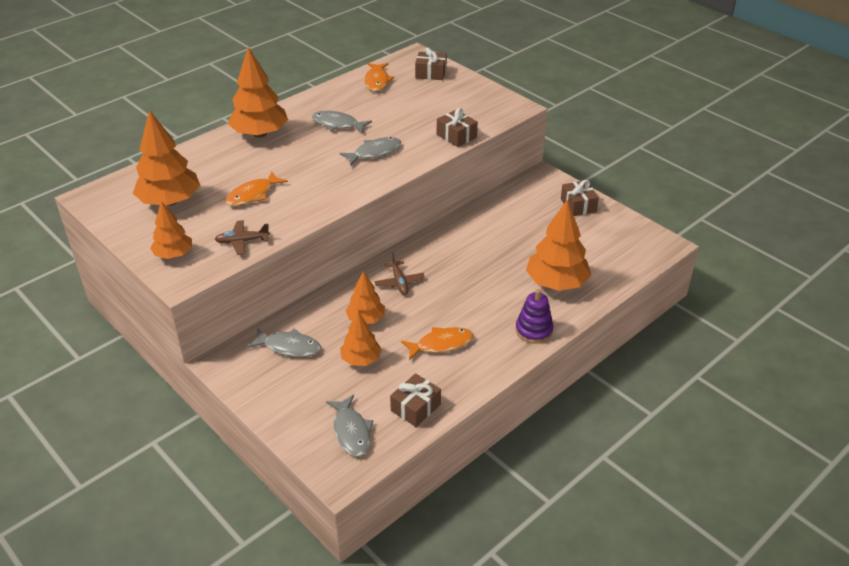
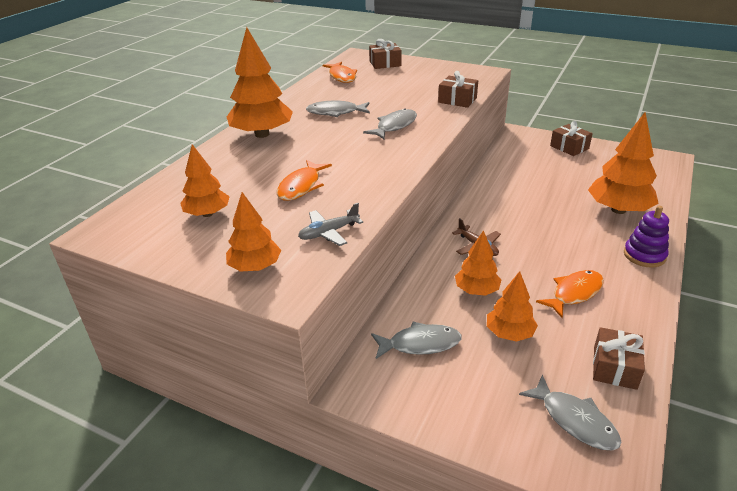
camera: 20 degrees left, 5 degrees down
orange tree [133,110,200,206] -> orange tree [180,144,230,217], size x0.59
brown plane [215,220,270,255] -> grey plane [298,203,363,246]

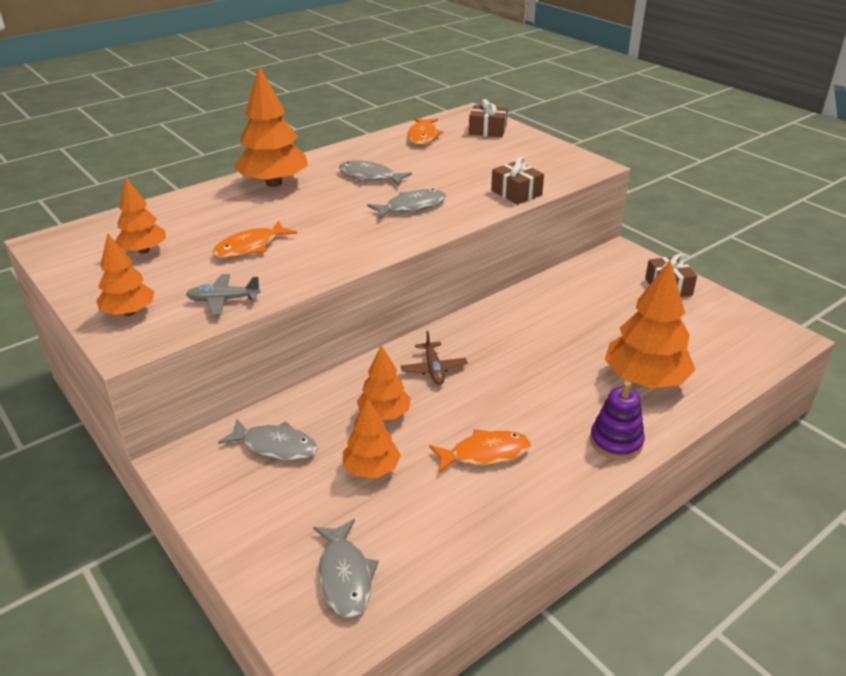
camera: 25 degrees right, 0 degrees up
brown gift [593,327,645,390] -> none

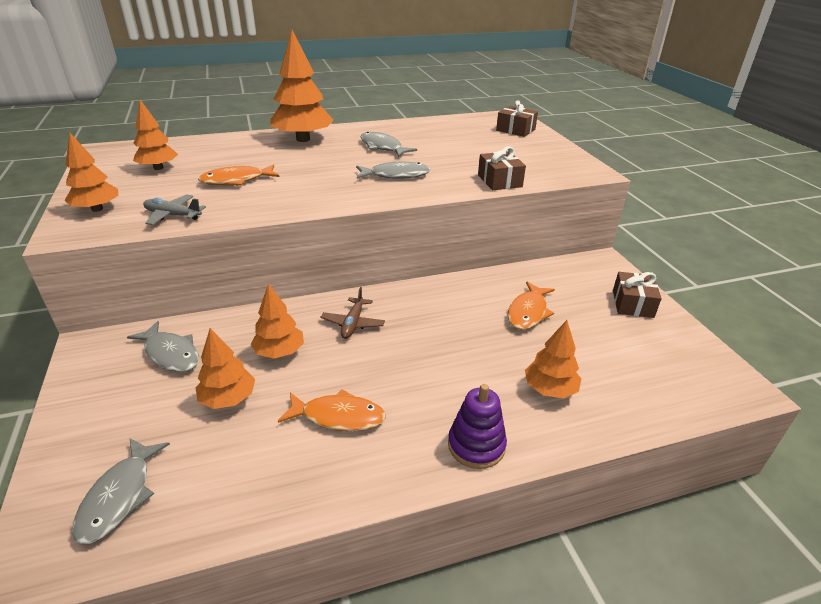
camera: 20 degrees right, 0 degrees up
orange fish [407,118,443,145] -> orange fish moved to [508,281,555,330]
orange tree [605,260,696,388] -> orange tree [525,320,581,399], size x0.59

